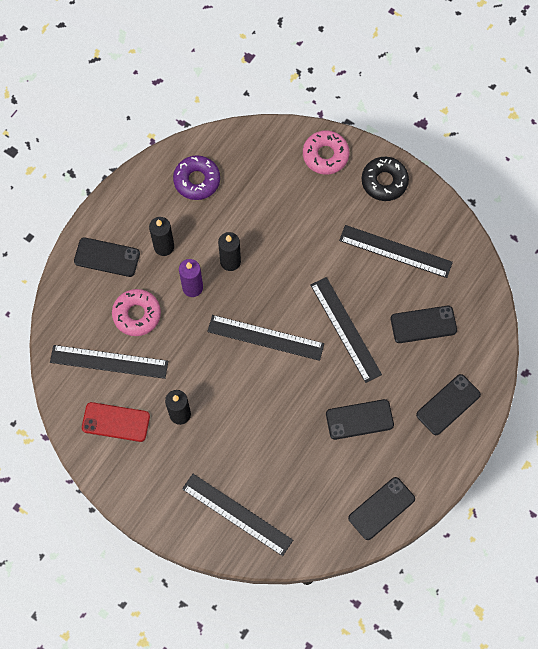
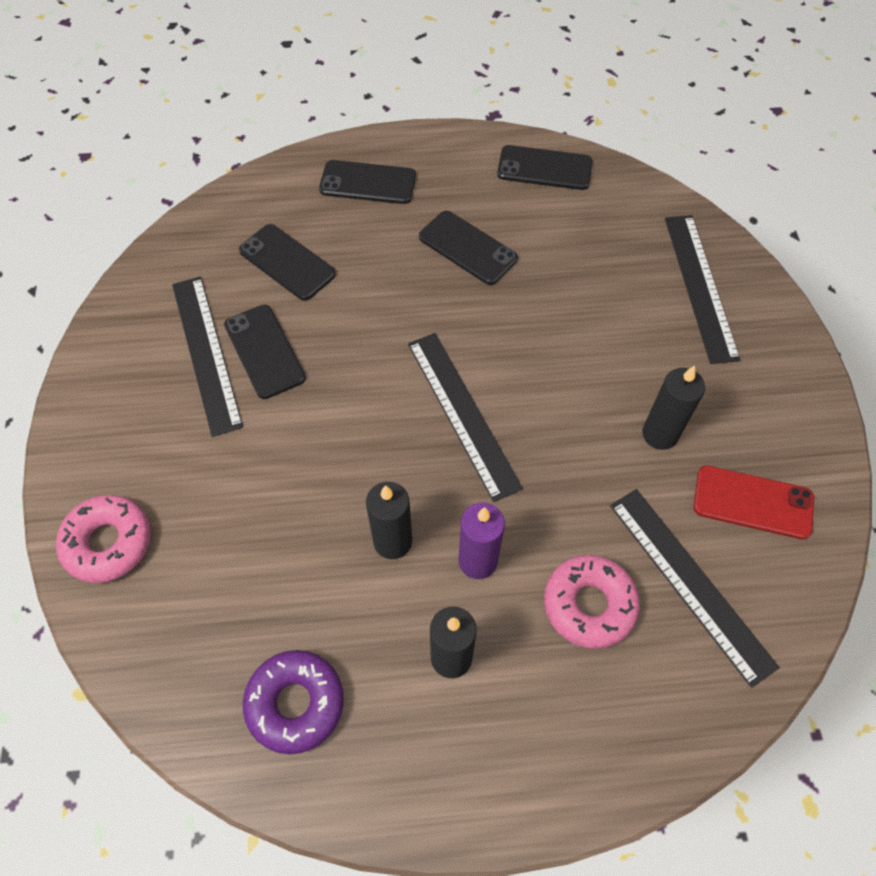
camera: 130 degrees left, 10 degrees down
black phone [74,237,140,277] -> black phone moved to [224,305,306,399]
red phone [82,402,150,442] -> red phone turned 45 degrees counterclockwise [694,465,814,539]
black ruler [310,277,382,383] -> none
black donut [362,157,409,201] -> none

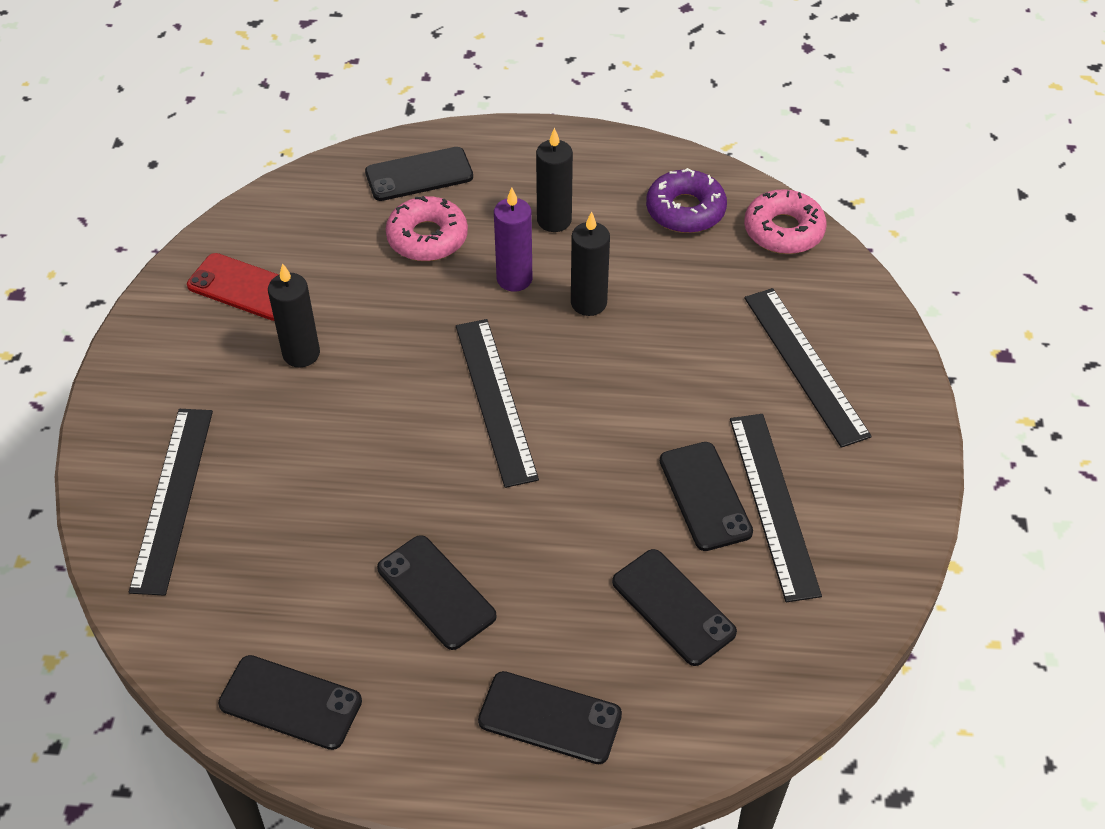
camera: 170 degrees left, 10 degrees down
pink donut [56,495,151,583] -> pink donut moved to [744,189,827,254]
black ruler [610,489,780,688] -> black ruler moved to [744,288,872,448]
none -> black phone [365,147,473,201]

